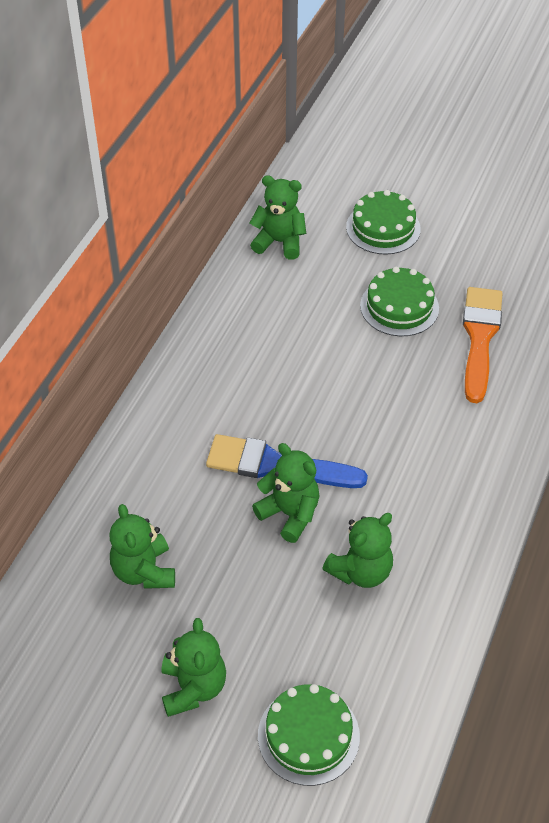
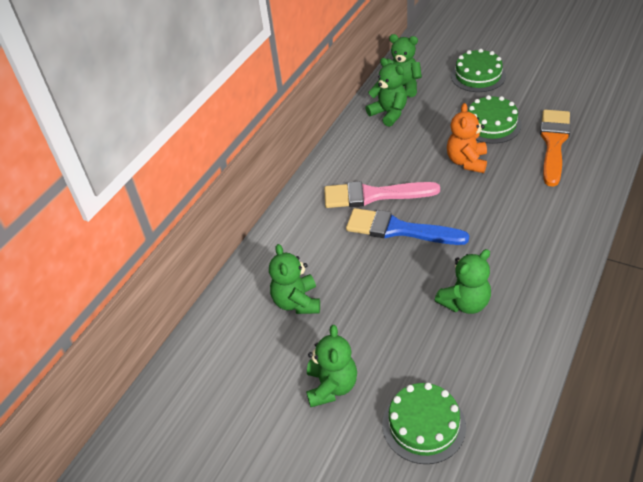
camera: 10 degrees right, 5 degrees down
green teddy bear [252,443,319,543] -> green teddy bear moved to [366,58,407,127]
none -> pink brush [324,181,440,208]
none -> orange teddy bear [447,103,487,173]

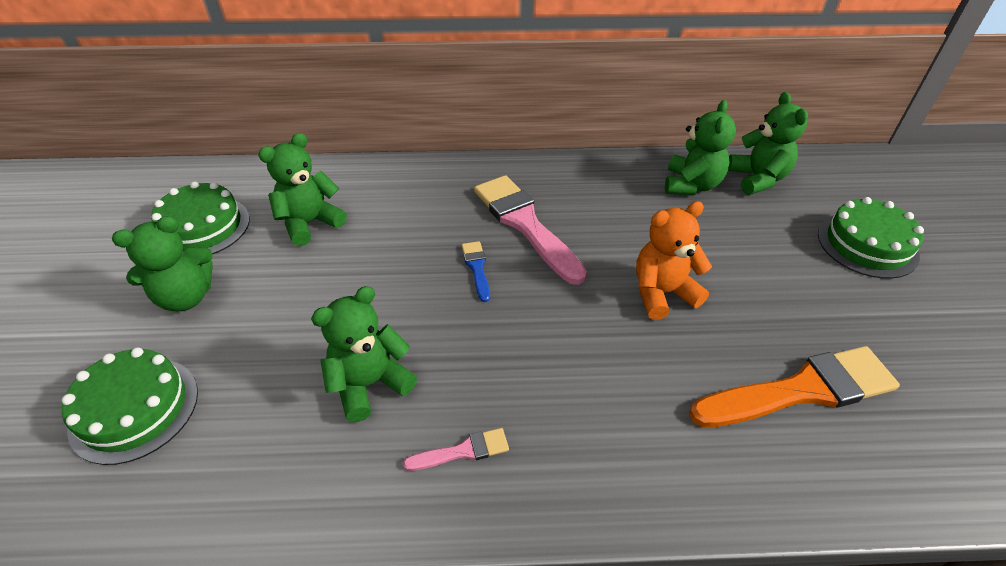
camera: 55 degrees right, 0 degrees up
blue brush [346,208,469,245] -> blue brush [462,241,490,302], size x0.45
green teddy bear [435,249,491,314] -> green teddy bear turned 120 degrees clockwise [311,286,417,422]
green cake [468,95,522,144] -> green cake moved to [151,181,250,254]
none -> pink brush [403,428,509,471]

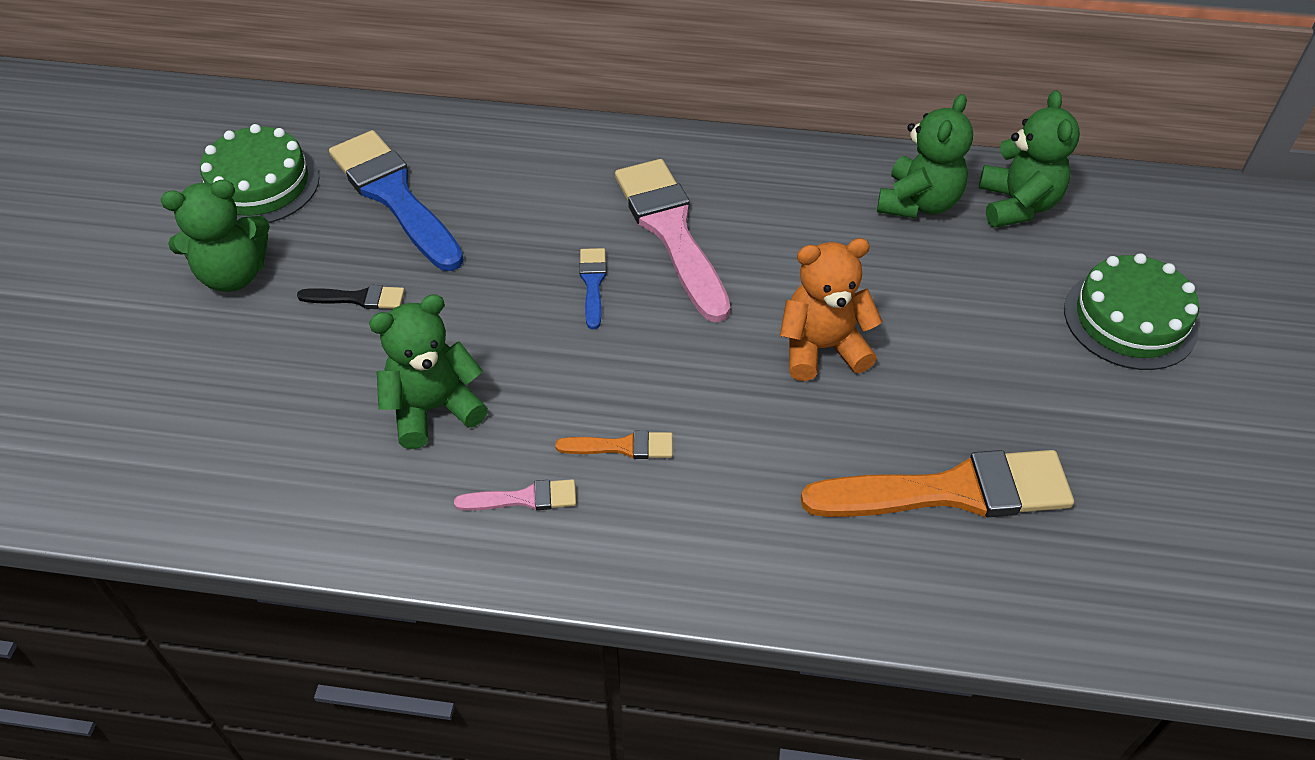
camera: 10 degrees right, 5 degrees up
green cake [62,348,198,465] -> none
green teddy bear [258,133,347,246] -> blue brush [329,130,464,271]
none -> black brush [297,285,405,309]
none -> orange brush [555,431,673,459]

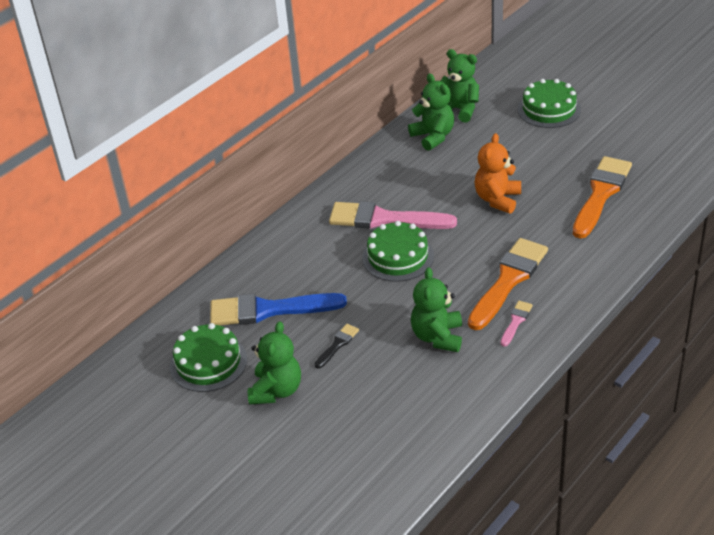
camera: 55 degrees left, 10 degrees down
orange brush [555,431,673,459] -> orange brush [468,238,548,330], size x2.20
blue brush [579,248,606,329] -> green cake [362,221,434,282]

